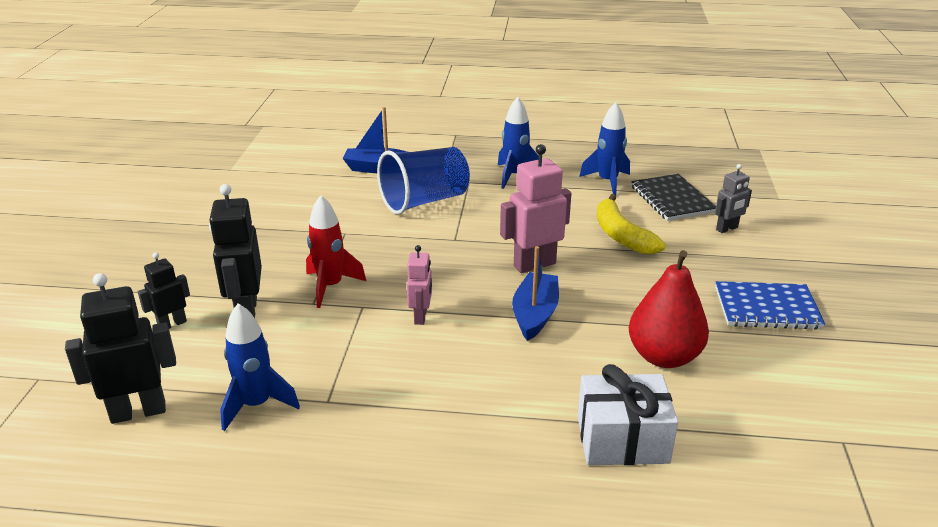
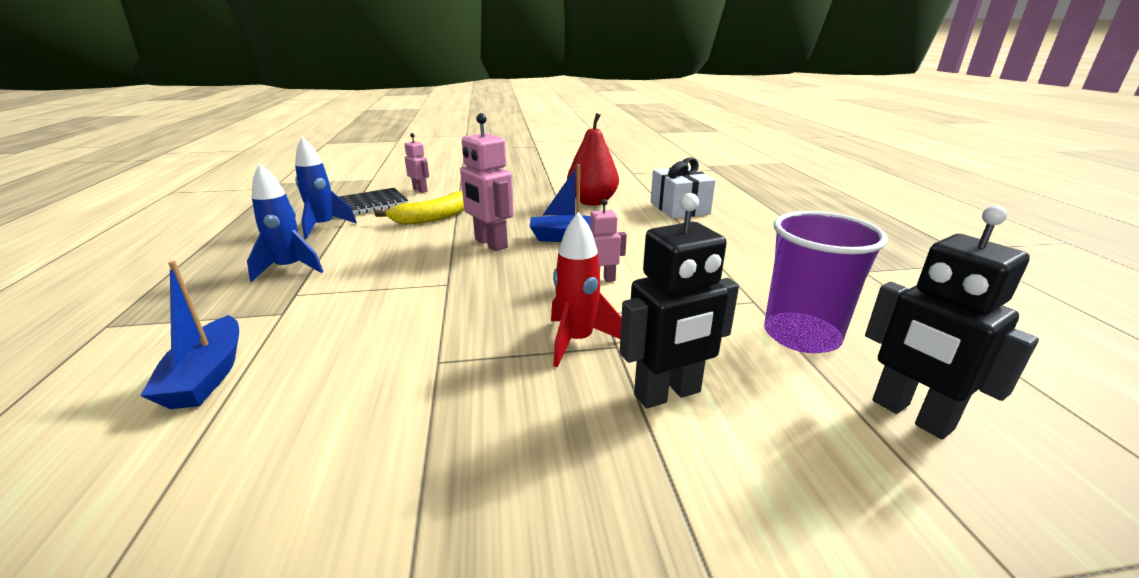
camera: 105 degrees left, 5 degrees down
black robot [138,252,190,329] -> none
blue rocket [220,303,300,431] -> purple cup [764,211,888,353]
blue cup [377,147,470,214] -> none
grey robot [715,164,752,233] -> pink robot [404,133,429,193]
blue notebook [715,281,825,329] -> none

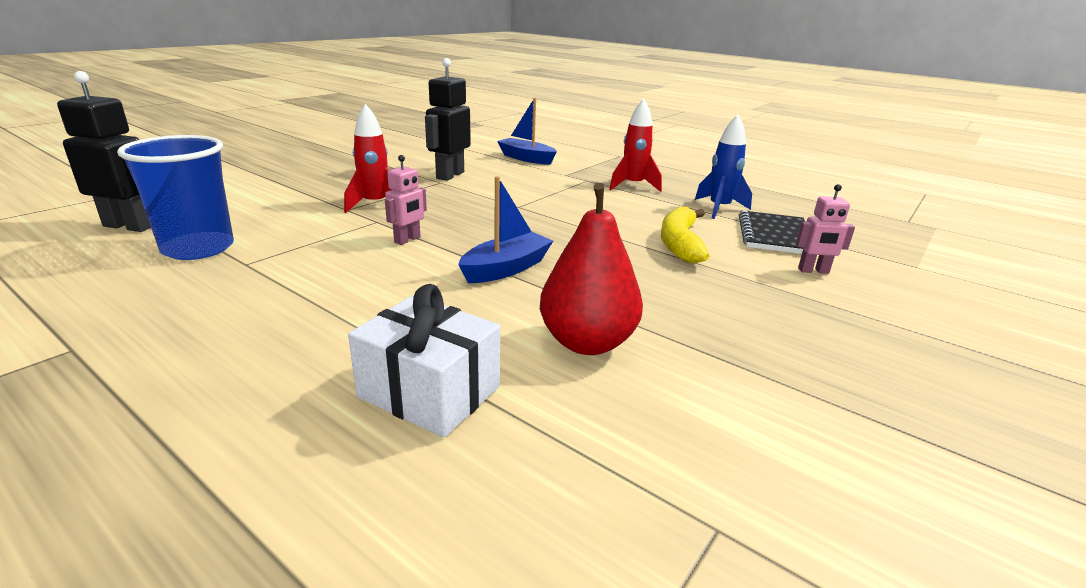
camera: 135 degrees right, 0 degrees up
blue rocket [247,163,323,282] -> red rocket [609,99,662,192]
pink robot [460,113,514,251] -> none
black robot [620,193,739,409] -> black robot moved to [425,58,471,181]
purple cup [764,211,888,353] -> blue cup [117,135,234,260]

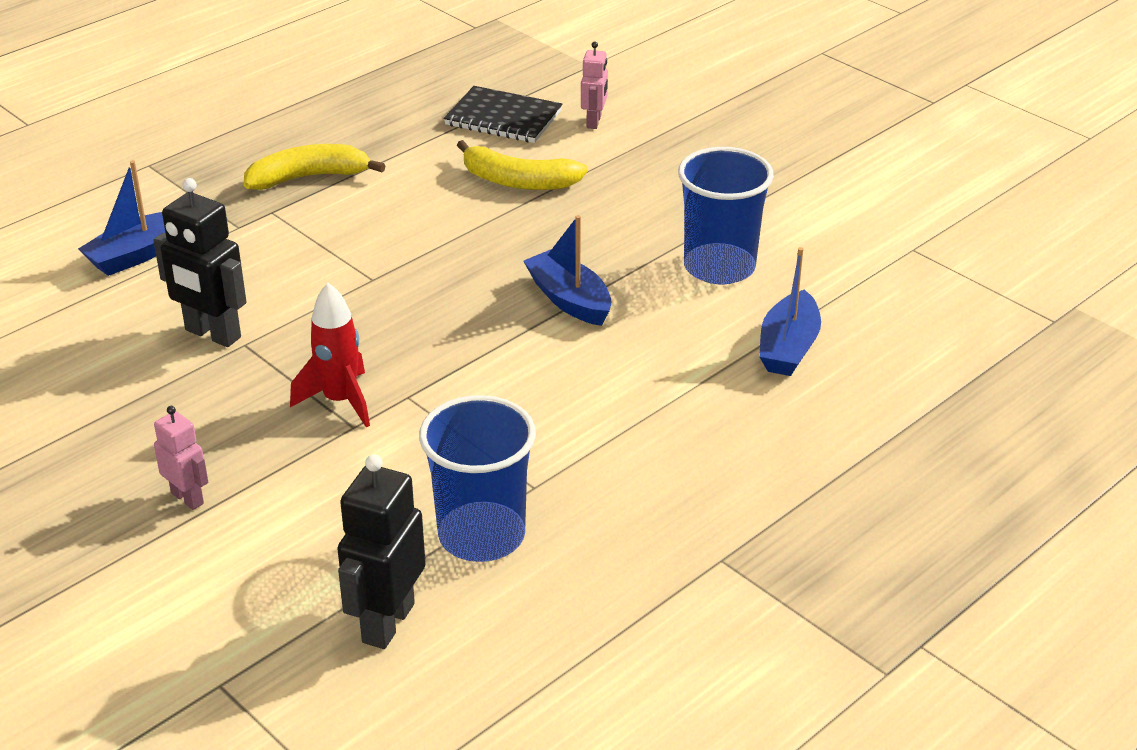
camera: 80 degrees left, 10 degrees up
white gift [348,284,500,438] -> blue boat [759,247,821,376]
pink robot [385,155,427,245] -> pink robot moved to [154,406,208,510]
red pear [540,183,643,355] -> blue cup [678,147,774,285]
red rocket [609,99,662,192] -> yellow banana [244,144,385,190]
blue rocket [695,115,752,219] -> none

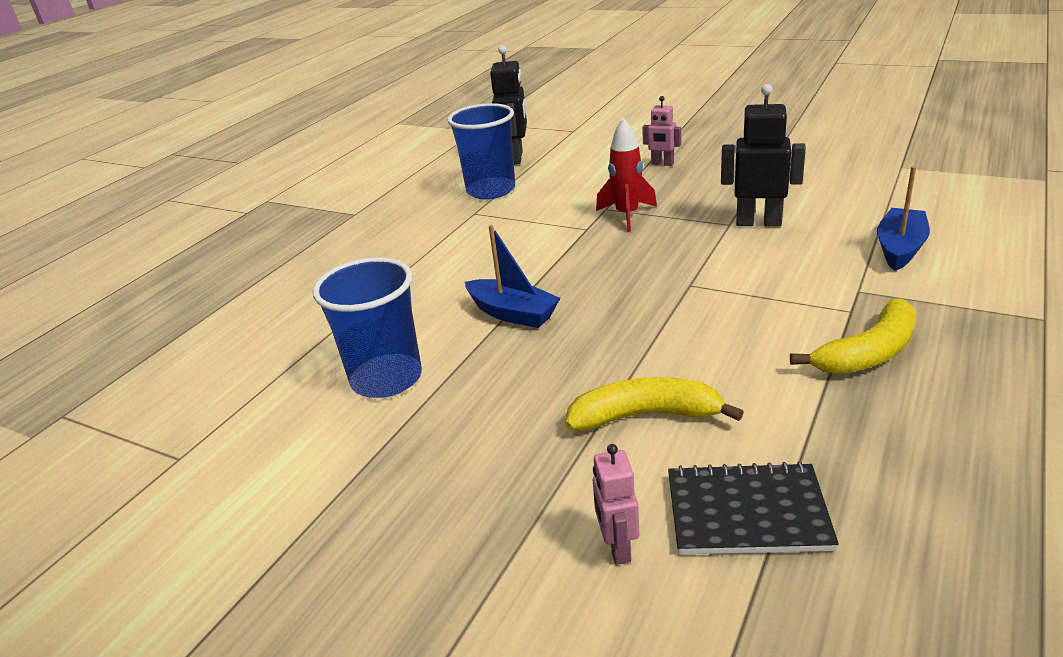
camera: 165 degrees right, 5 degrees down
blue boat [759,247,821,376] -> none

